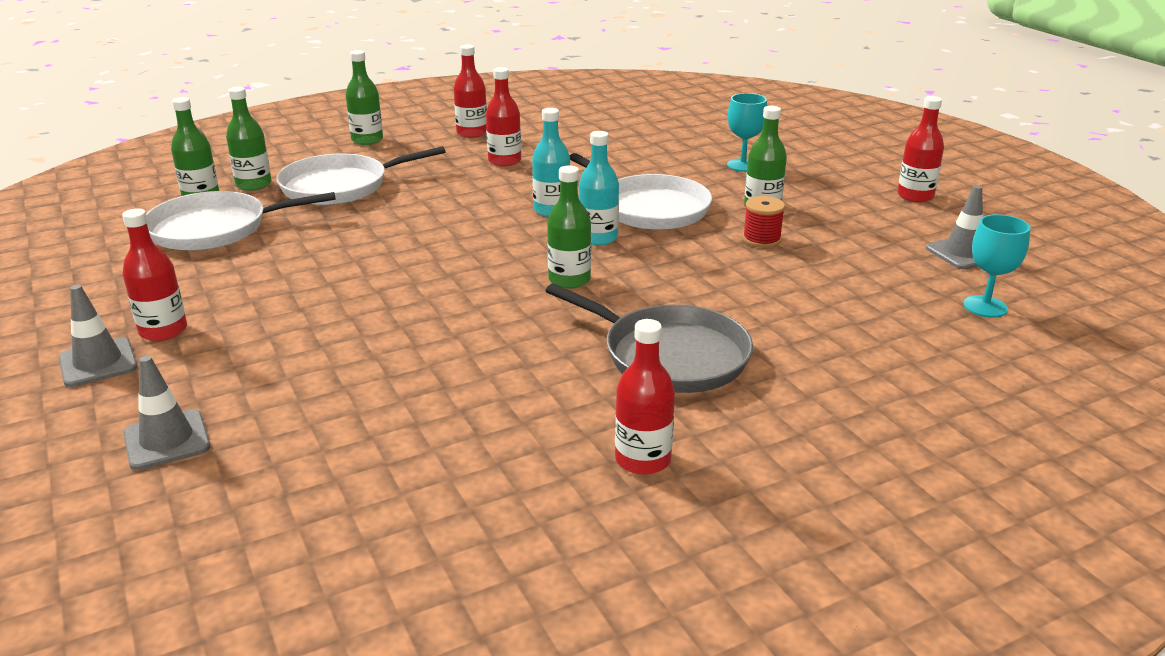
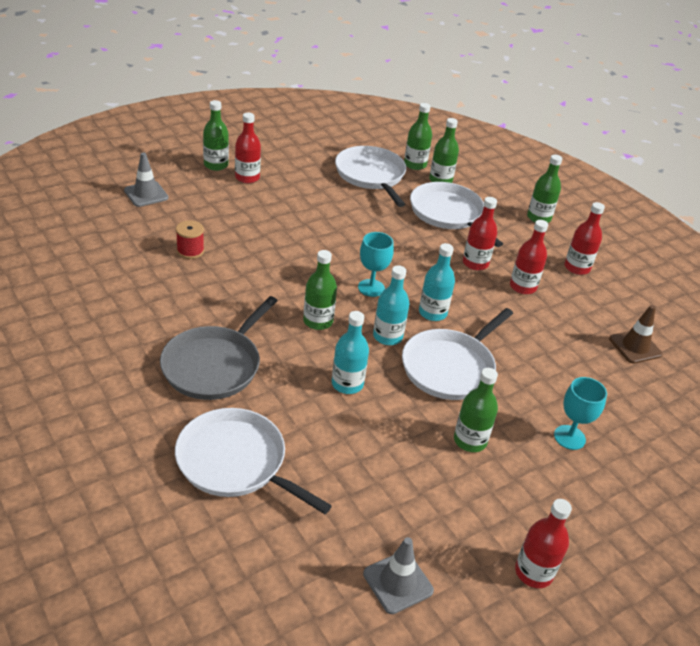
camera: 80 degrees right, 10 degrees up
grey traffic cone [58,285,138,387] -> green bottle [203,100,229,171]
red bottle [615,319,675,475] -> red bottle moved to [463,197,497,271]
red spool [743,196,785,248] -> red spool moved to [176,220,204,259]
turquoise goblet [963,214,1030,318] -> turquoise goblet moved to [358,232,394,297]
none -> white pan [175,408,332,514]
none -> turquoise bottle [332,311,369,394]
none -> brown traffic cone [609,305,662,364]

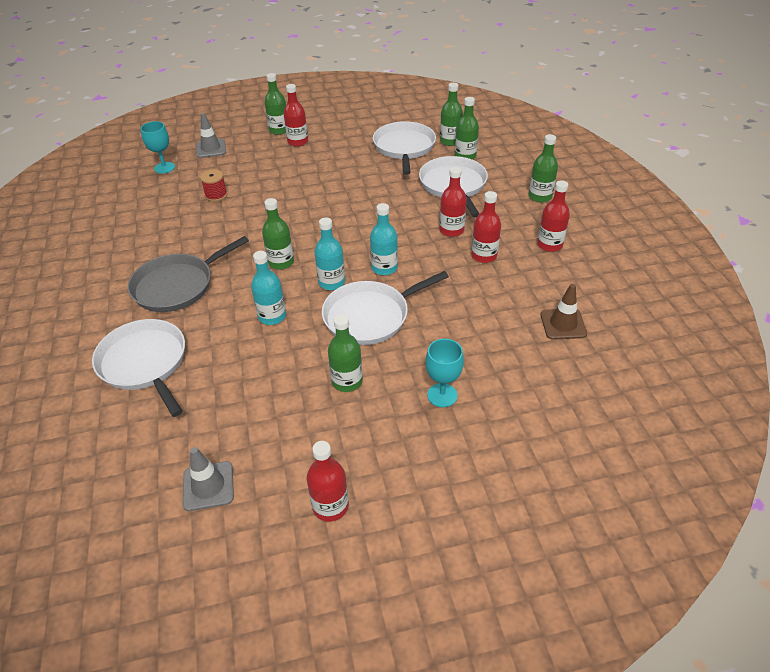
camera: 25 degrees right, 5 degrees up
turquoise goblet [358,232,394,297] -> turquoise goblet moved to [141,121,175,174]

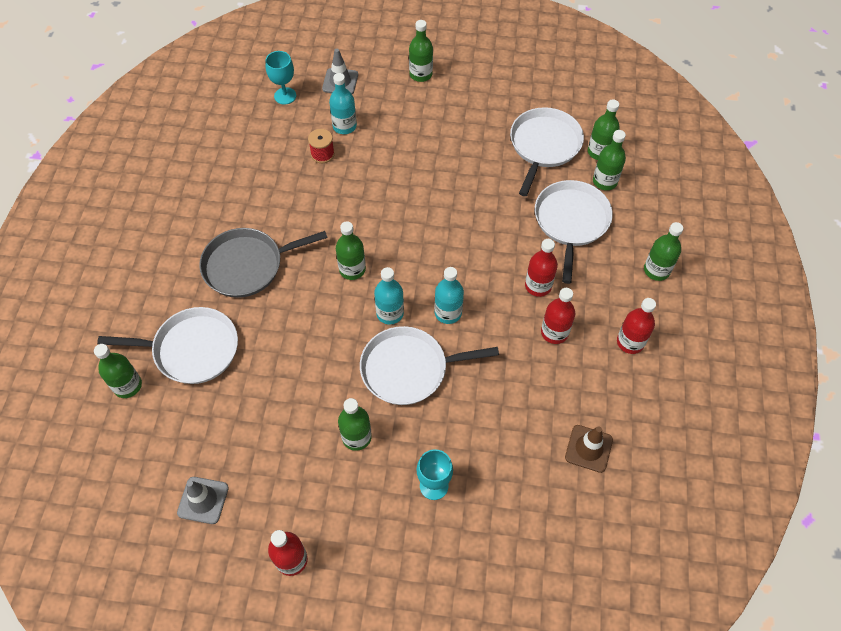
camera: 20 degrees right, 15 degrees up
white pan [92,319,185,417] -> white pan turned 105 degrees clockwise [97,307,238,384]
turquoise bottle [251,251,286,325] -> turquoise bottle moved to [329,73,357,134]
red bottle [284,84,308,147] -> none
none -> green bottle [94,344,142,398]

